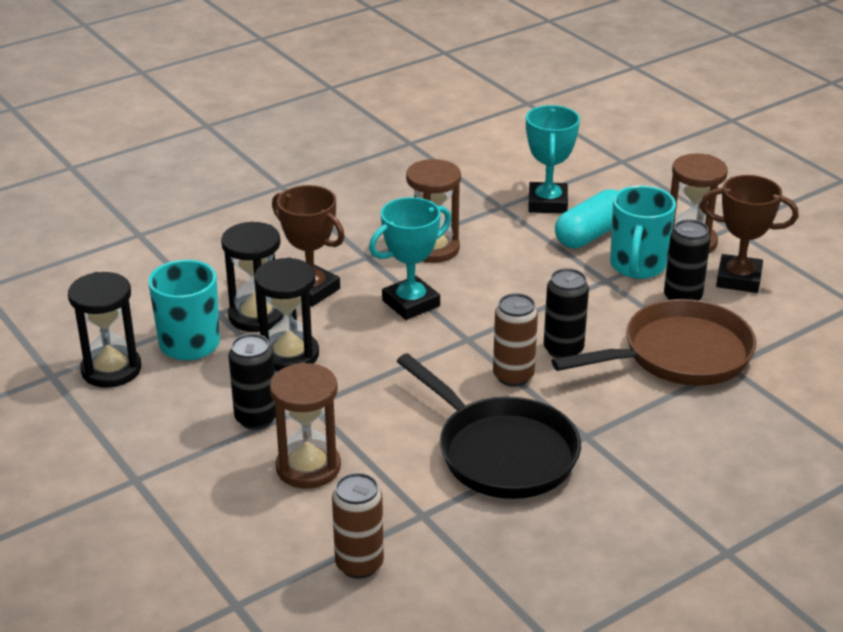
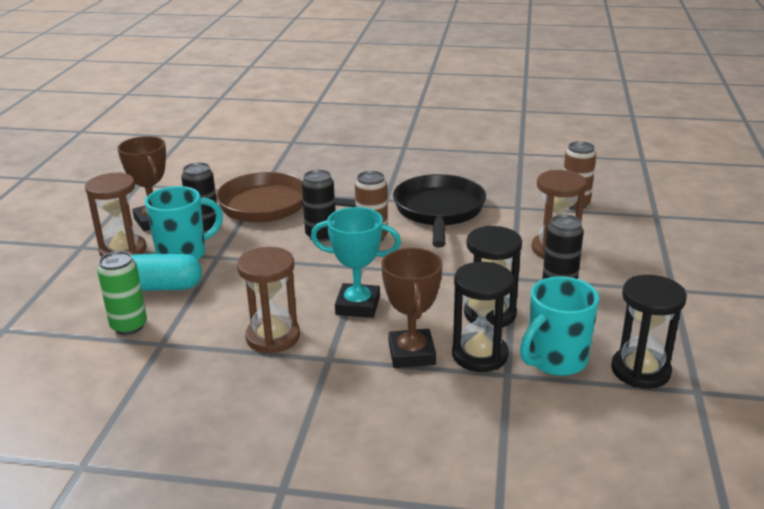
camera: 135 degrees left, 5 degrees down
turquoise trophy [526,105,580,214] -> green can [97,251,147,335]

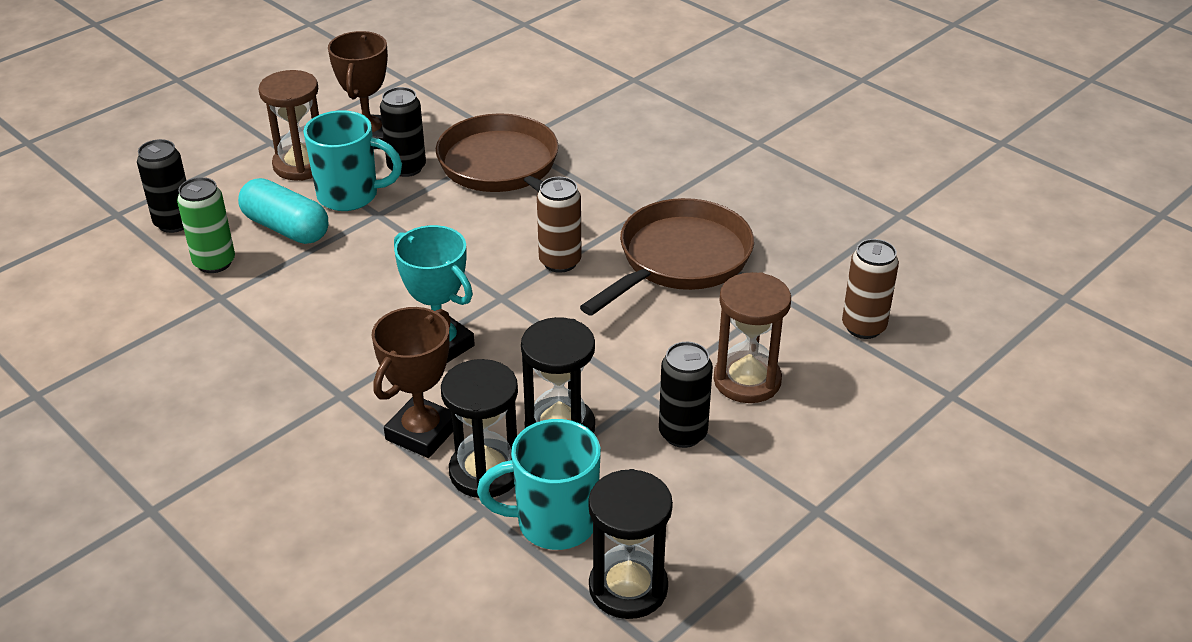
camera: 35 degrees right, 10 degrees up
brown hourglass [237,247,300,354] -> none
black can [302,170,335,242] -> black can moved to [137,139,186,233]
black pan [393,174,486,247] -> brown pan [580,198,754,316]

